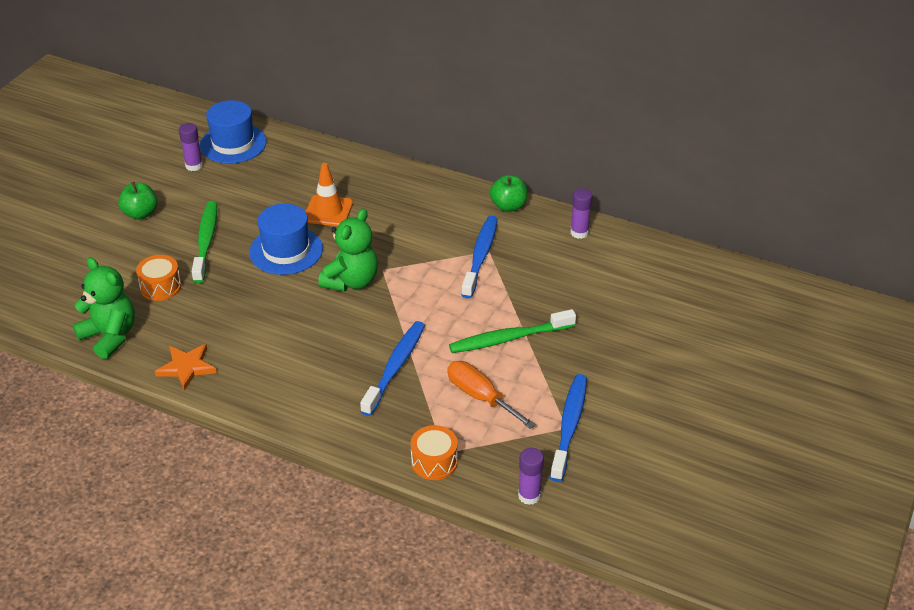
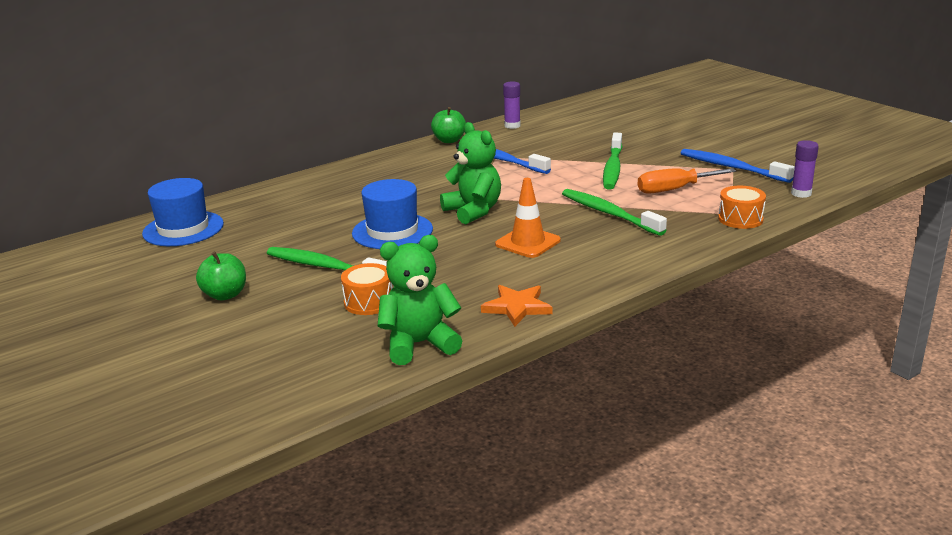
camera: 60 degrees left, 15 degrees down
purple glue stick [179,123,203,171] -> none
orange traffic cone [306,163,353,227] -> orange traffic cone moved to [495,178,561,258]
blue toothbrush [360,321,425,416] -> green toothbrush [562,189,667,236]

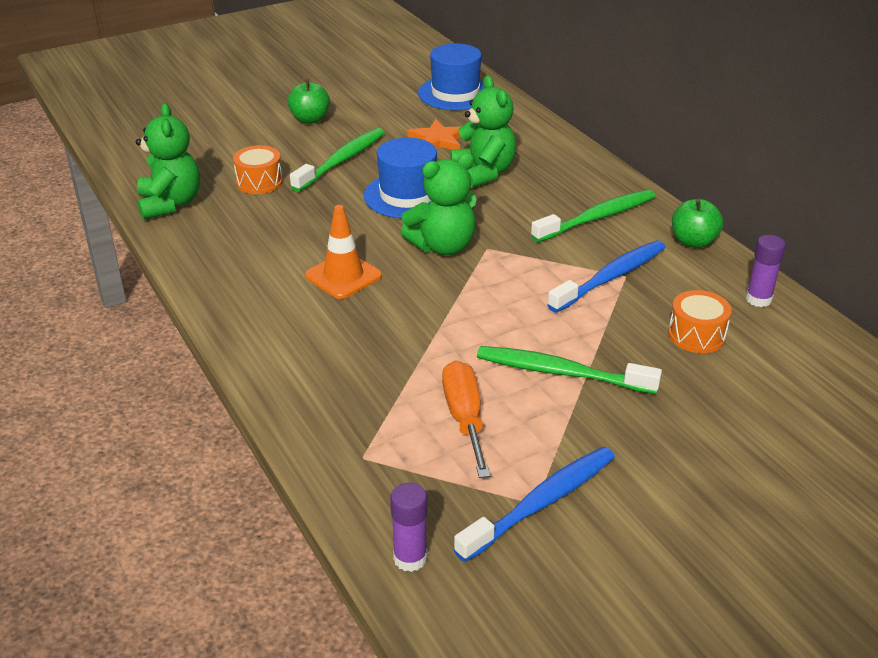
camera: 95 degrees right, 10 degrees up
orange star [481,285,553,327] -> orange star moved to [407,119,461,150]
green toothbrush [562,189,667,236] -> green toothbrush moved to [531,189,655,242]
orange drum [718,186,766,229] -> orange drum moved to [668,290,732,353]
none -> green teddy bear [450,76,516,189]

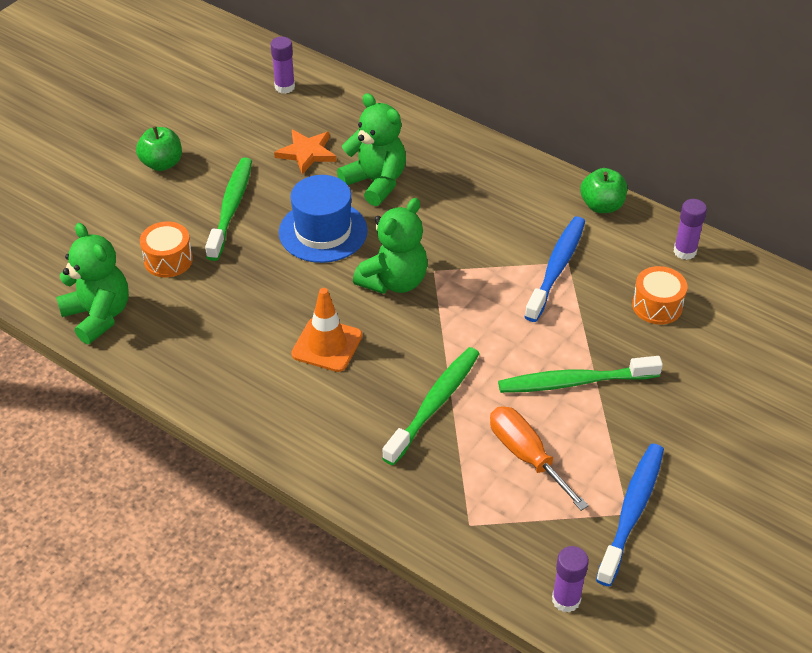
camera: 25 degrees left, 10 degrees up
blue hat [418,43,484,110] -> purple glue stick [271,37,295,94]
green toothbrush [531,189,655,242] -> green toothbrush moved to [382,347,480,465]

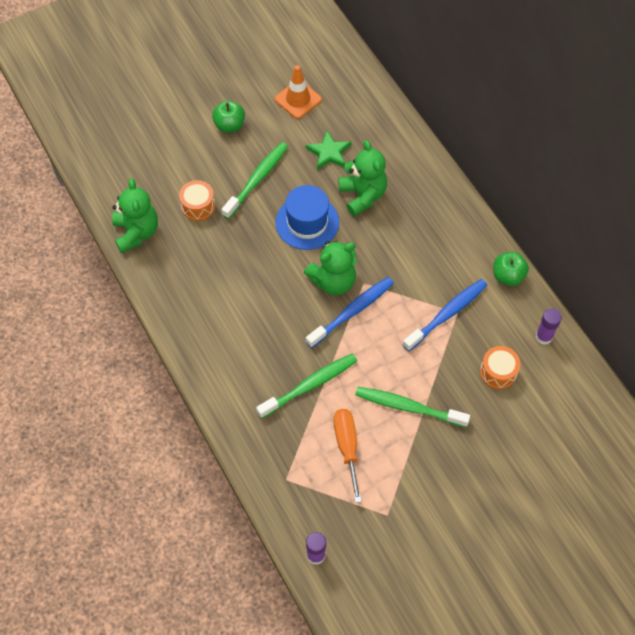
camera: 25 degrees right, 15 degrees up
purple glue stick [271,37,295,94] -> none
orange star [274,130,337,175] -> green star [306,131,351,170]
orange traffic cone [291,288,362,372] -> orange traffic cone moved to [275,65,322,119]
blue toothbrush [596,444,664,586] -> blue toothbrush moved to [306,277,394,348]

